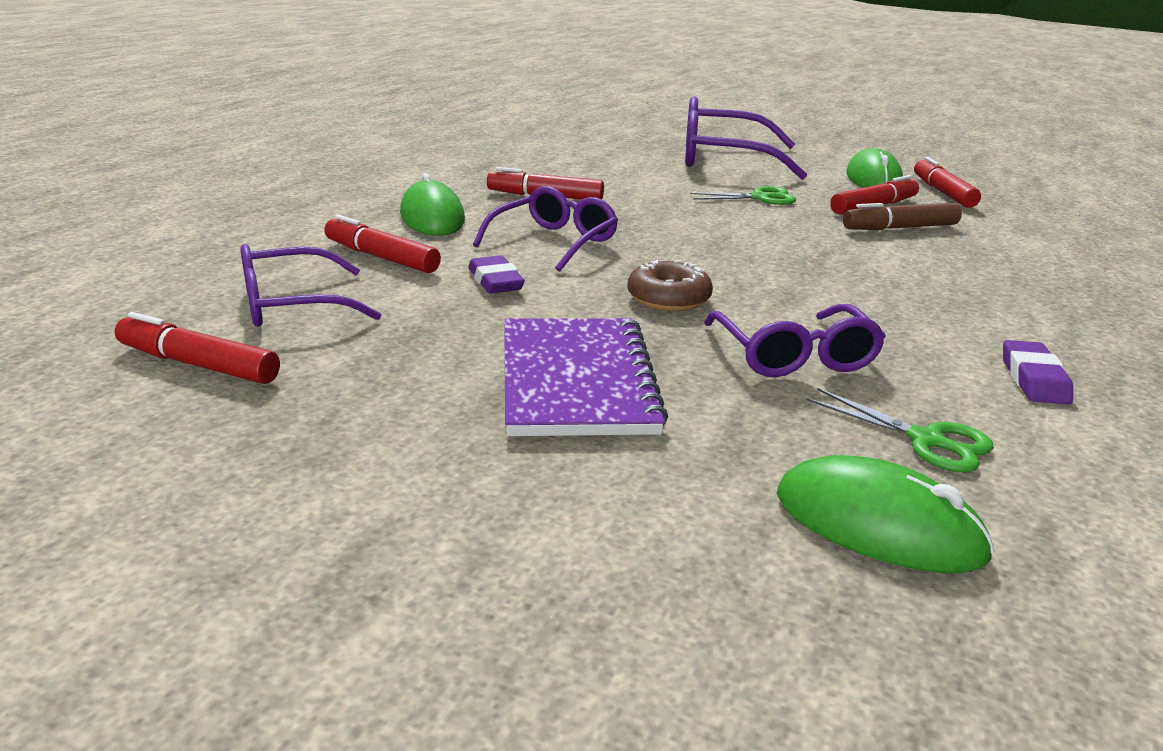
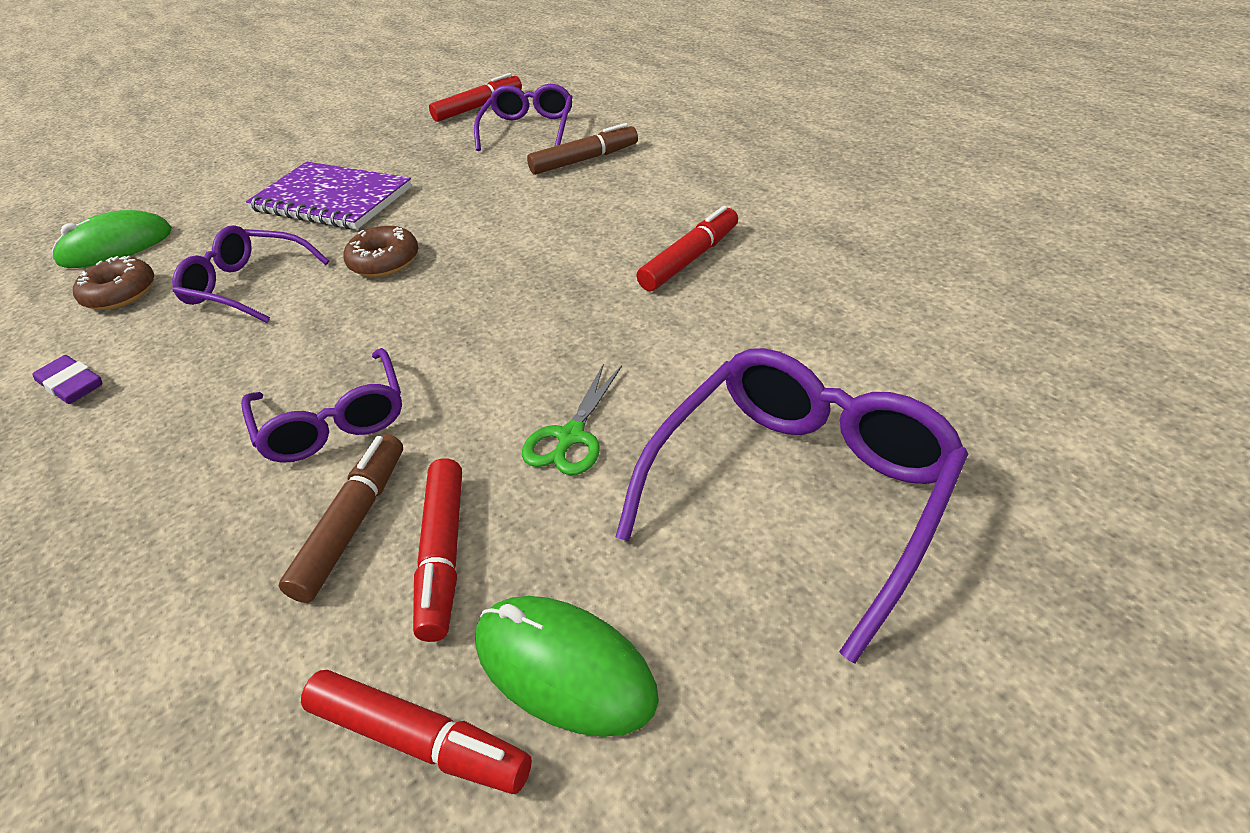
camera: 125 degrees right, 15 degrees up
red marker [324,215,441,273] -> brown marker [527,123,638,175]
green mouse [400,173,465,236] -> none
purple eraser [468,255,525,293] -> none
purple glasses [473,186,618,271] -> purple glasses moved to [241,348,402,463]
green scissors [807,388,994,472] -> brown donut [73,256,154,310]

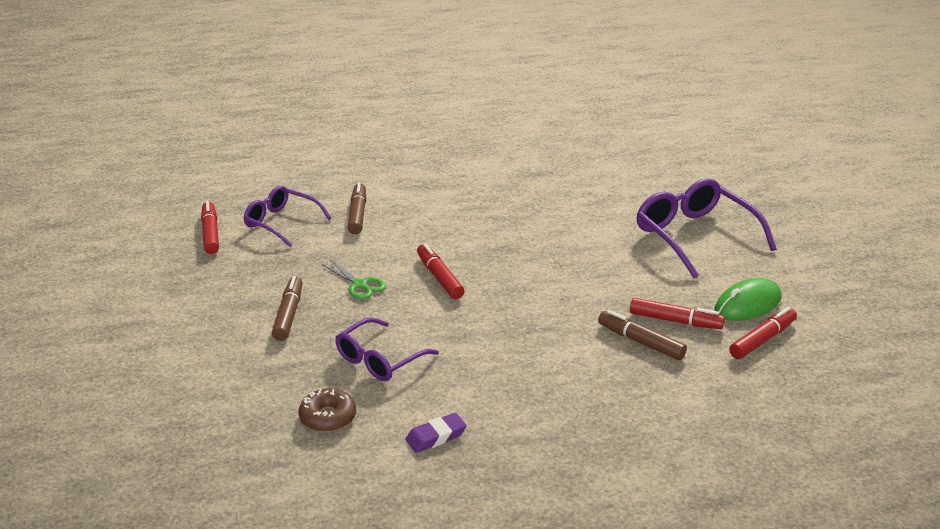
camera: 70 degrees left, 10 degrees down
green mouse [52,210,172,268] -> none
purple glasses [241,348,402,463] -> none
purple notebook [246,162,412,230] -> brown marker [272,276,303,341]
brown donut [343,226,418,277] -> none
green scissors [522,363,622,475] -> green scissors moved to [322,260,386,299]
red marker [636,206,738,291] -> red marker moved to [417,243,464,299]

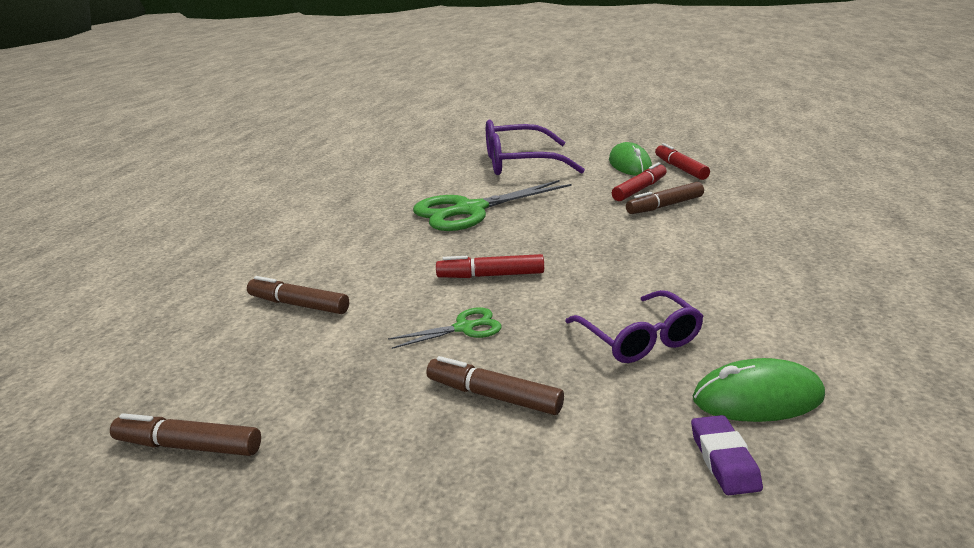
camera: 65 degrees left, 5 degrees down
red marker [201,201,219,254] -> brown marker [110,413,261,456]
purple glasses [244,186,331,247] -> none
brown donut [299,388,356,432] -> green mouse [693,358,825,422]
purple eraser [406,413,467,453] -> purple eraser moved to [691,415,763,495]
none -> green scissors [413,180,572,231]

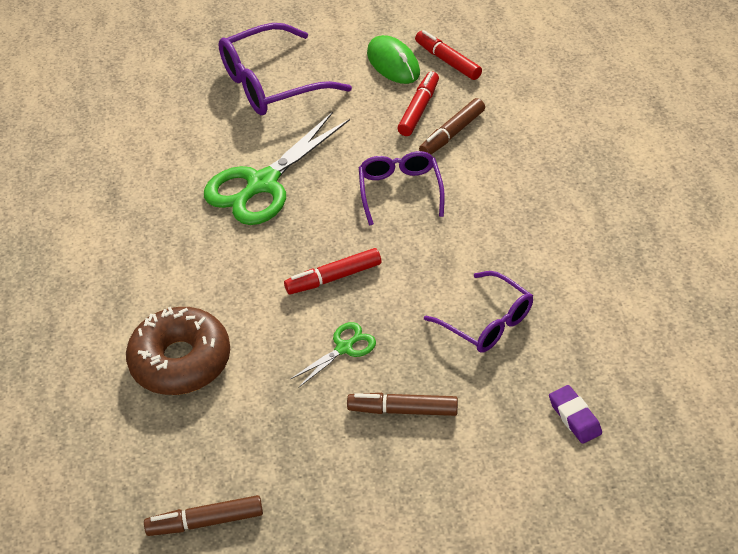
camera: 20 degrees left, 20 degrees up
brown marker [247,276,349,314] -> brown donut [126,307,230,395]
green mouse [693,358,825,422] -> none
none -> purple glasses [359,151,445,226]

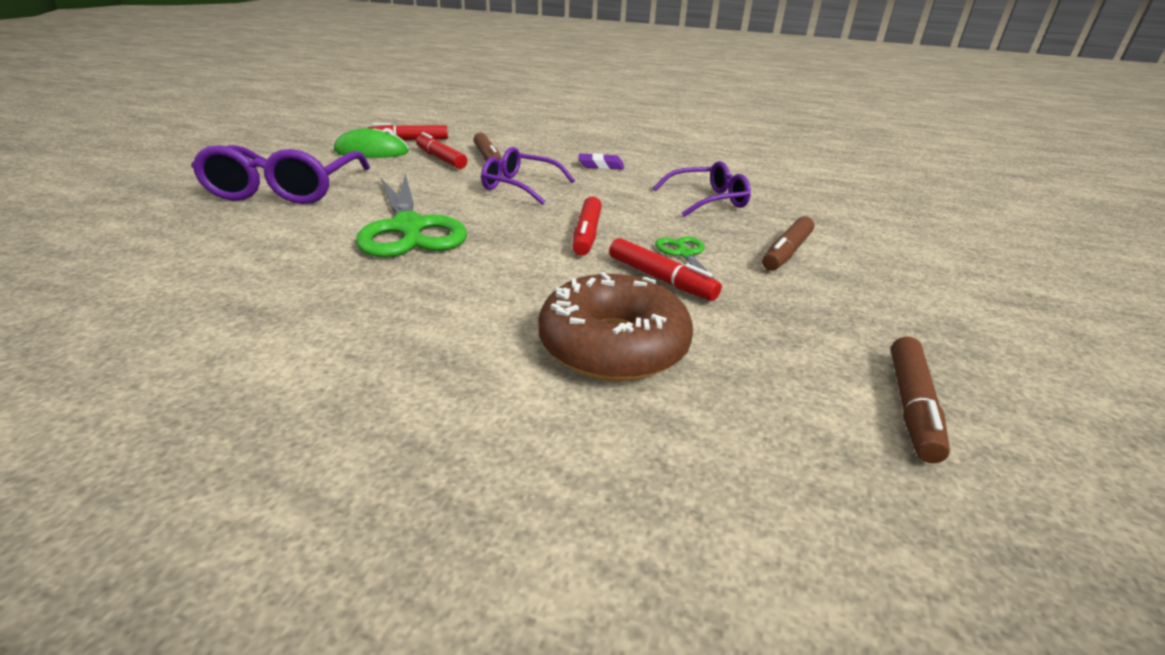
camera: 65 degrees left, 15 degrees down
purple eraser [549,385,602,444] -> purple eraser moved to [579,153,624,170]
none -> red marker [609,238,722,301]

